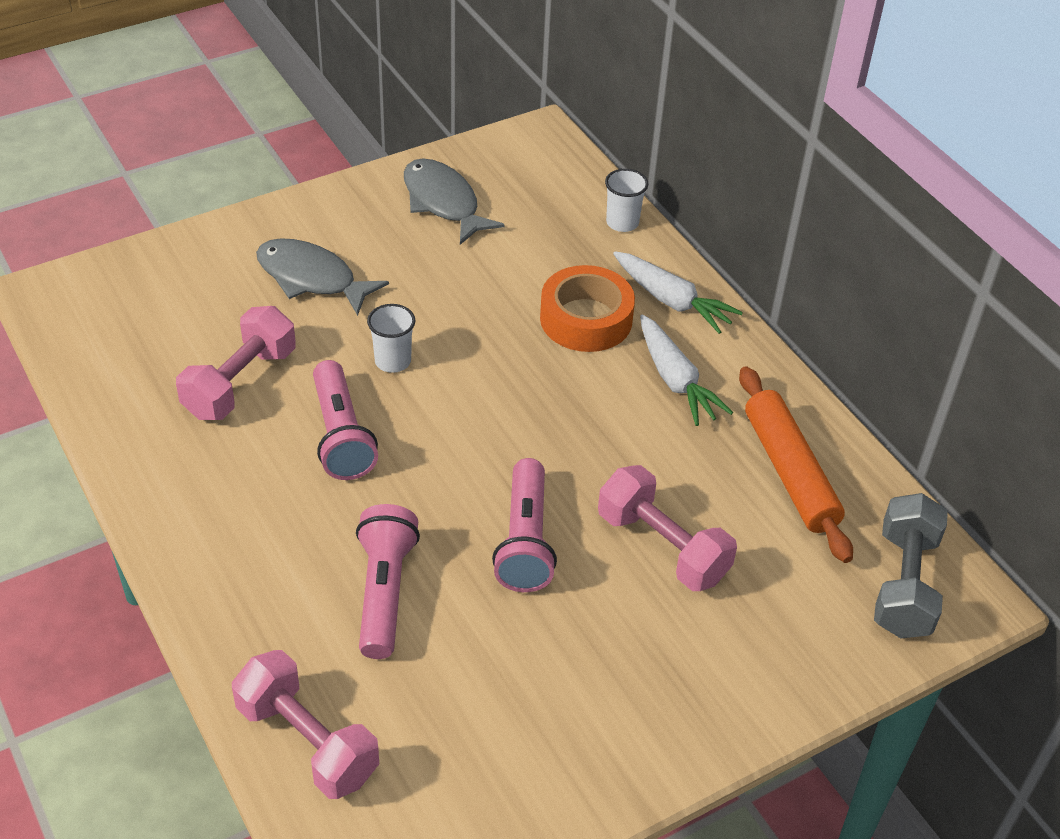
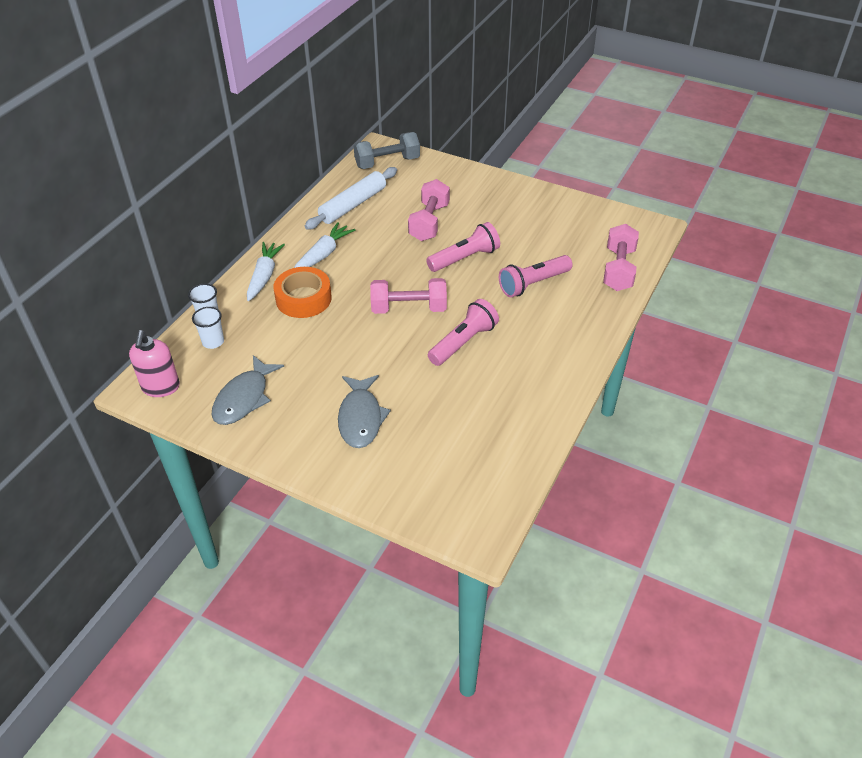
camera: 120 degrees left, 0 degrees up
pink dumbbell [176,306,296,420] -> pink dumbbell moved to [370,278,447,314]
white cup [367,304,416,373] -> white cup moved to [192,307,224,349]
orange rolling pin [739,366,853,563] -> white rolling pin [305,167,397,230]
none -> pink soap dispenser [129,330,180,397]

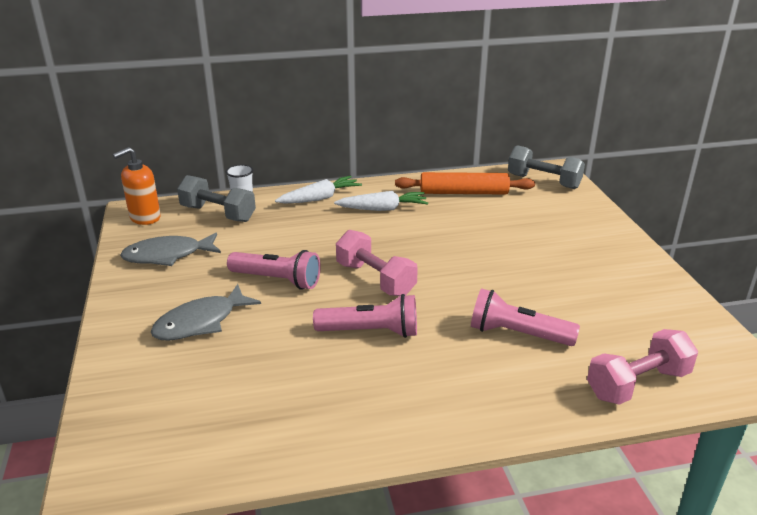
camera: 50 degrees right, 15 degrees down
pink soap dispenser [129,330,180,397] -> orange soap dispenser [113,147,161,225]
white cup [192,307,224,349] -> grey dumbbell [177,175,256,222]
orange tape [273,267,332,318] -> none
white rolling pin [305,167,397,230] -> orange rolling pin [395,172,535,194]
pink dumbbell [408,179,450,241] -> none
pink flashlight [426,222,500,272] -> pink flashlight moved to [227,250,321,290]

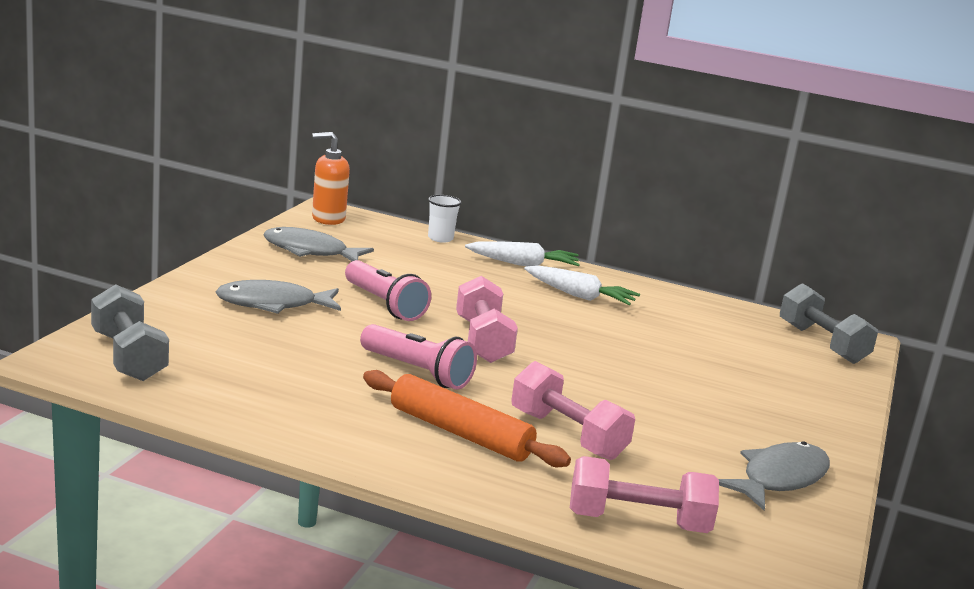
camera: 30 degrees right, 10 degrees down
grey dumbbell [177,175,256,222] -> grey dumbbell moved to [91,285,169,381]
orange rolling pin [395,172,535,194] -> orange rolling pin moved to [363,370,571,467]
pink flashlight [471,288,580,346] -> pink dumbbell [511,361,635,460]
none -> grey fish [718,441,830,510]

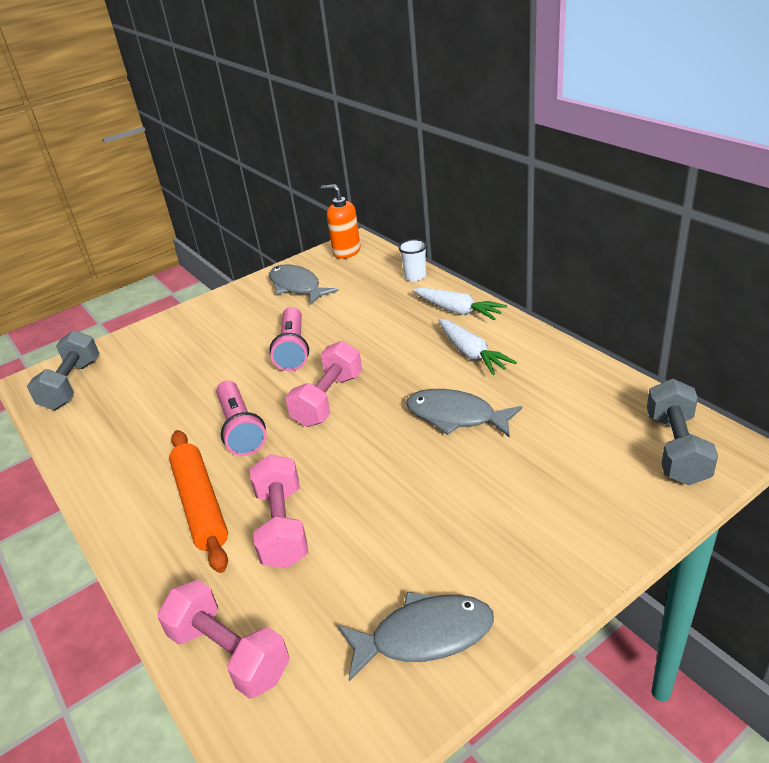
camera: 40 degrees right, 15 degrees up
grey fish [215,280,341,314] -> grey fish moved to [406,389,522,438]

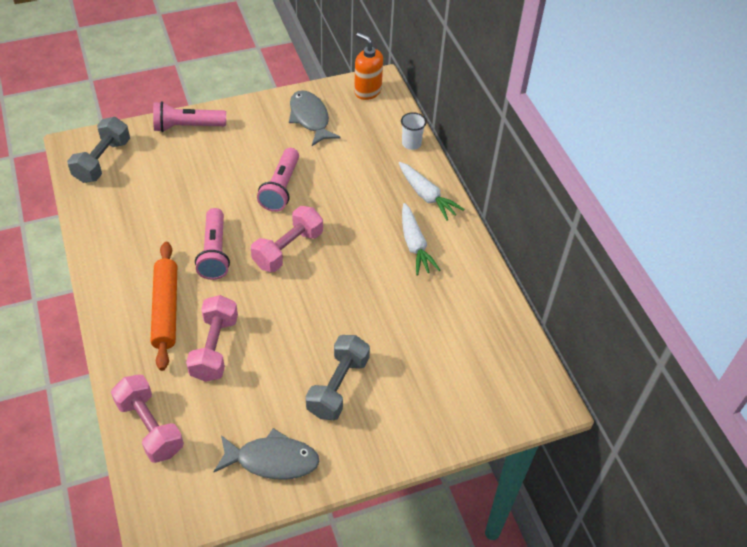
camera: 10 degrees right, 15 degrees up
grey fish [406,389,522,438] -> none
grey dumbbell [647,379,718,486] -> grey dumbbell moved to [306,335,370,420]
none -> pink flashlight [153,101,226,132]

